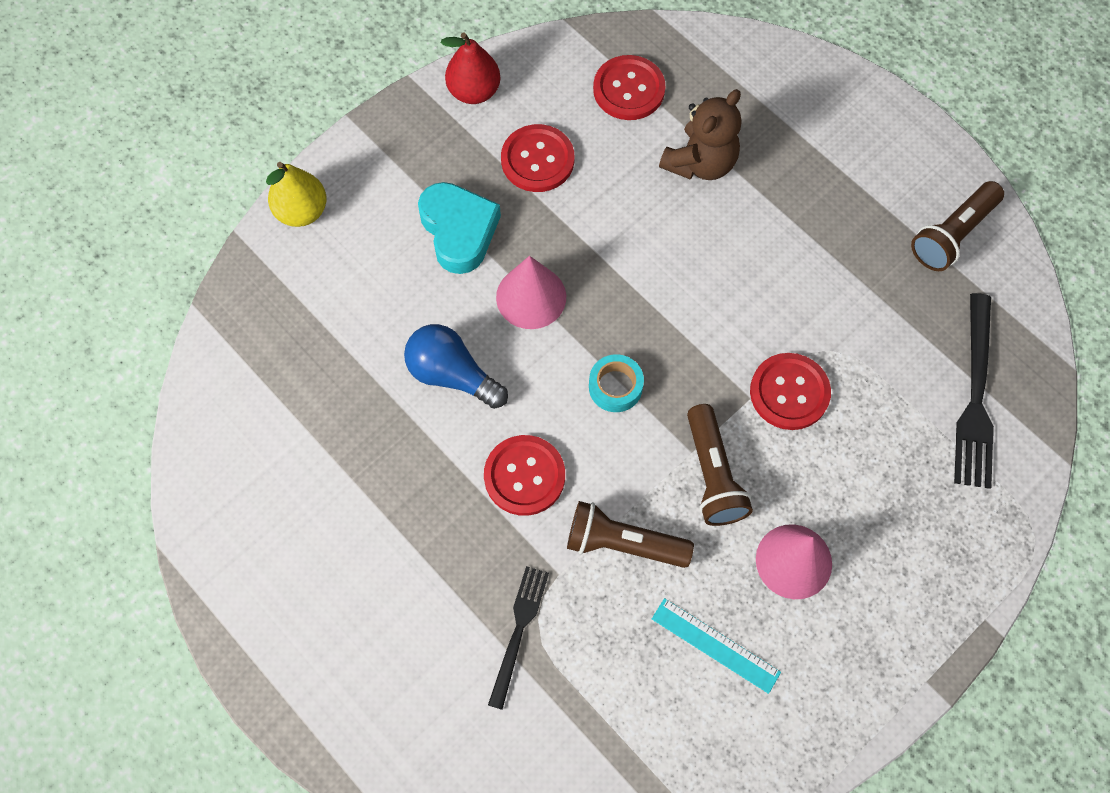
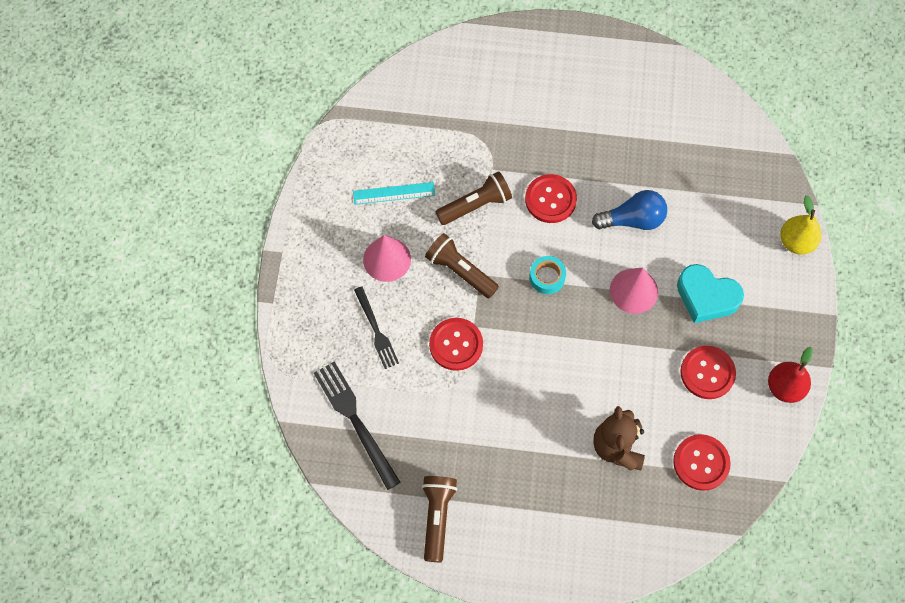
camera: 140 degrees right, 0 degrees up
black fork [488,566,549,710] -> black fork moved to [354,286,399,369]

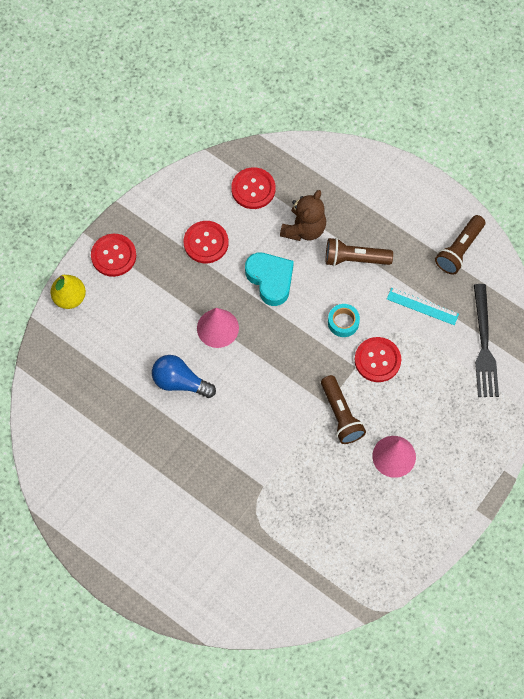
camera: 150 degrees left, 0 degrees up
turquoise ruler [353,182,435,205] -> turquoise ruler moved to [387,288,459,325]
black fork [354,286,399,369] -> none
brown flashlight [435,171,512,225] -> brown flashlight moved to [326,238,393,266]
red button [525,174,577,223] -> red button moved to [91,234,136,277]
turquoise tape [529,256,566,294] -> turquoise tape moved to [328,304,360,337]
turquoise heart [677,264,744,323] -> turquoise heart moved to [245,253,294,306]
red pear [768,347,813,403] -> none

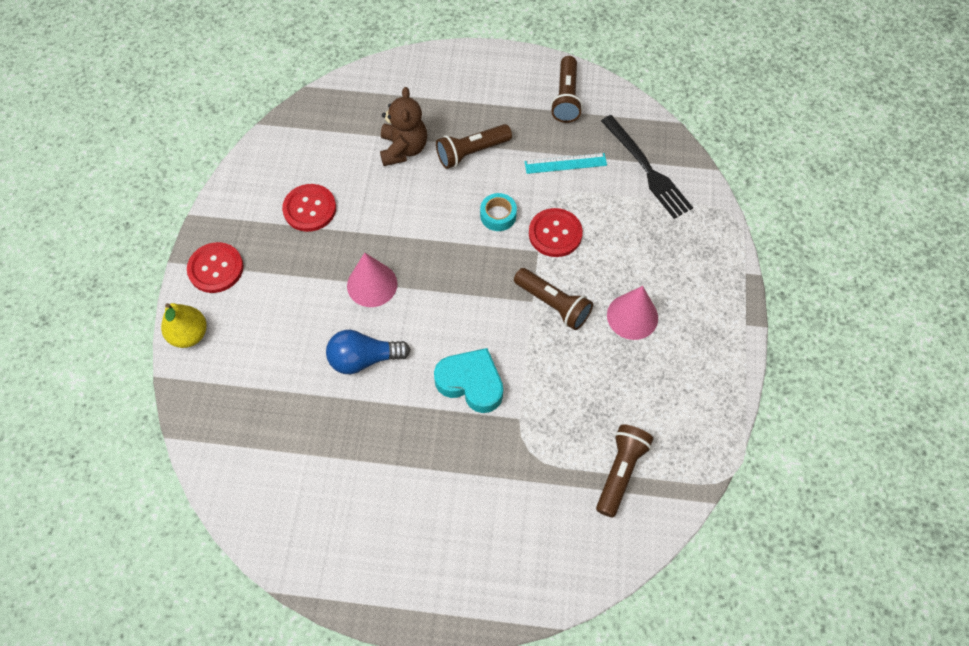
camera: 30 degrees left, 5 degrees down
red button [231,167,276,209] -> none
turquoise heart [245,253,294,306] -> turquoise heart moved to [434,348,503,413]
none -> brown flashlight [596,424,653,518]

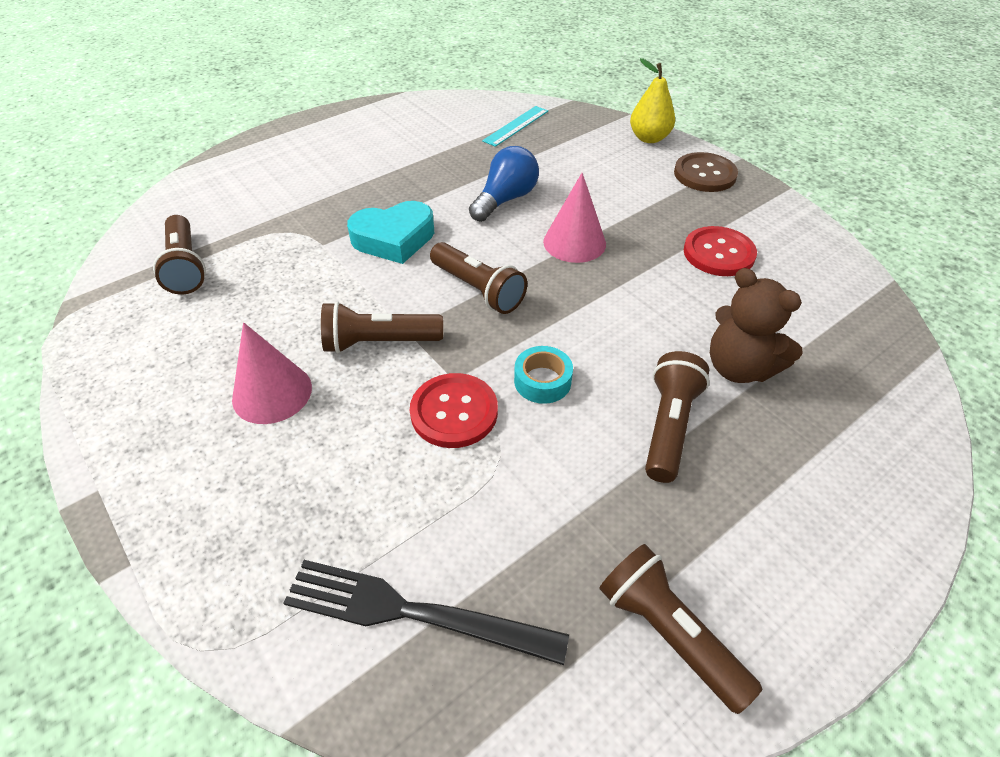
camera: 135 degrees right, 15 degrees down
red button [187,242,243,293] -> brown button [674,152,738,192]
turquoise ruler [524,153,607,174] -> turquoise ruler moved to [482,106,548,147]
none -> brown flashlight [430,242,527,314]

